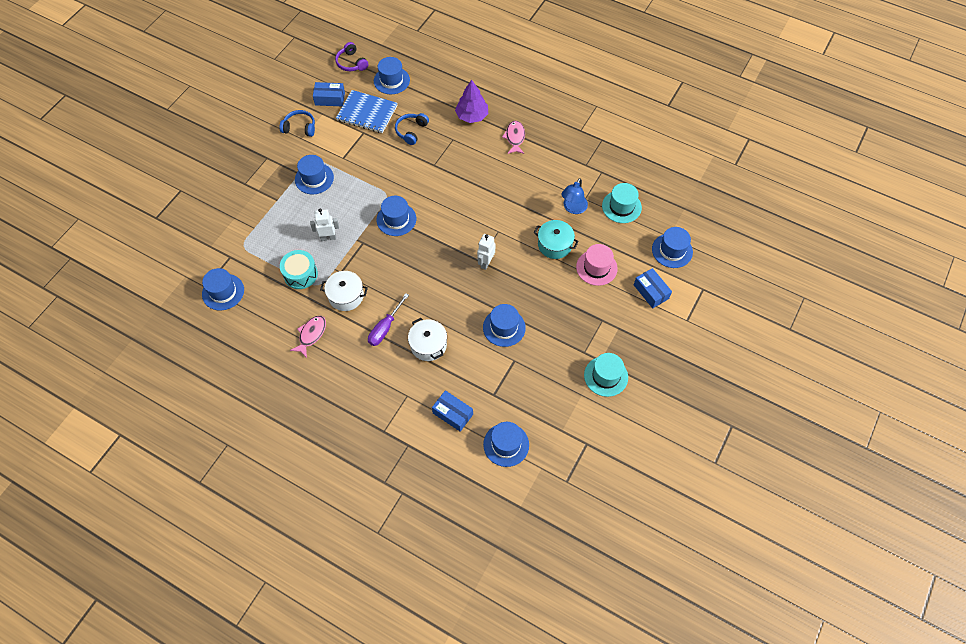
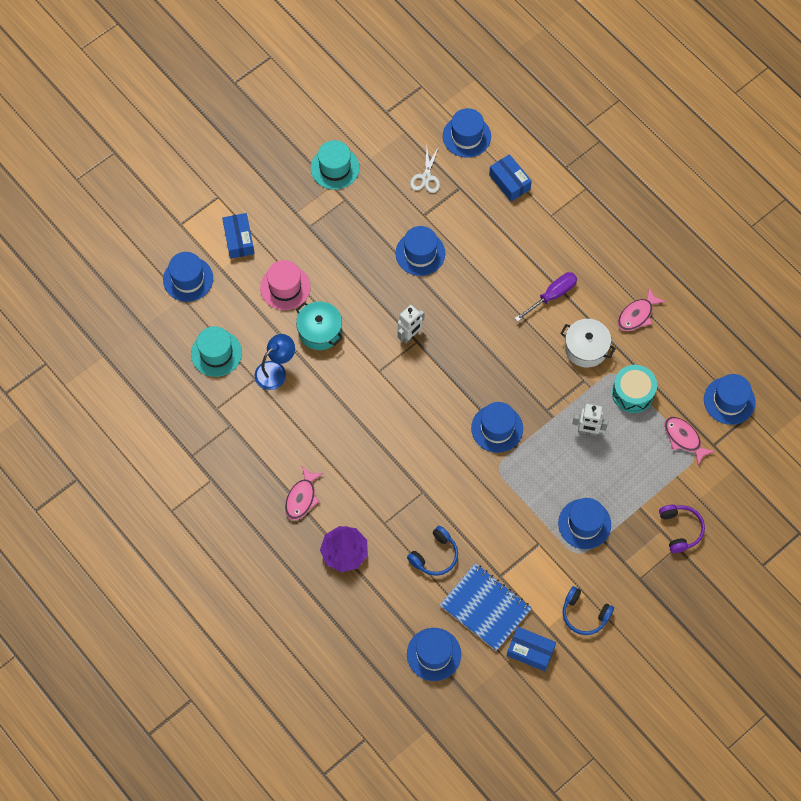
camera: 160 degrees left, 5 degrees up
purple headphones [335,42,368,71] -> purple headphones moved to [659,505,705,553]
white pot [408,318,447,361] -> none
none -> white scissors [410,146,440,193]
none -> pink fish [664,417,715,466]

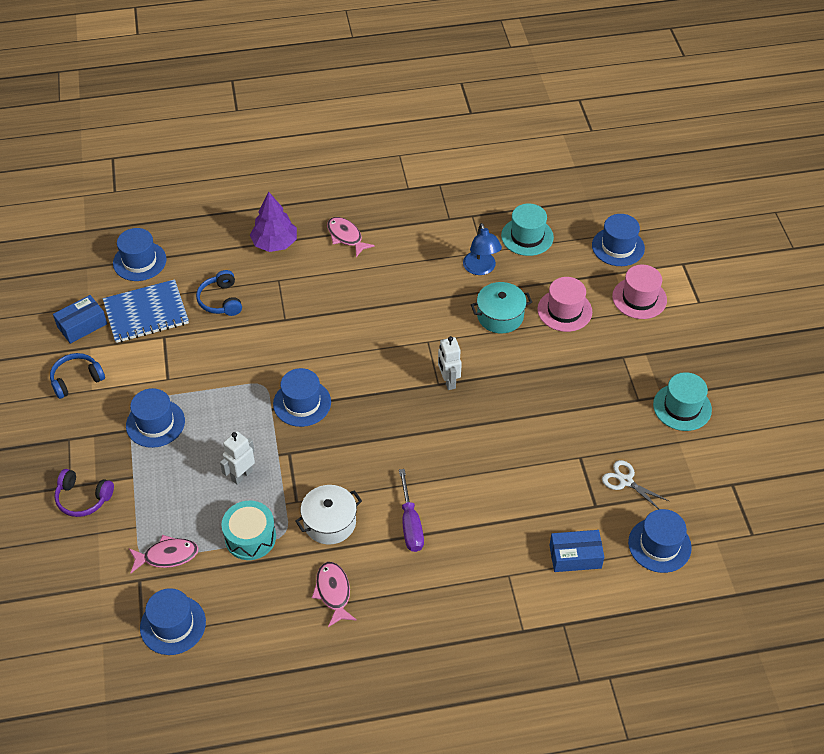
camera: 120 degrees right, 15 degrees down
blue box [222,213,255,259] -> pink hat [612,265,667,319]
blue hat [395,226,445,276] -> none

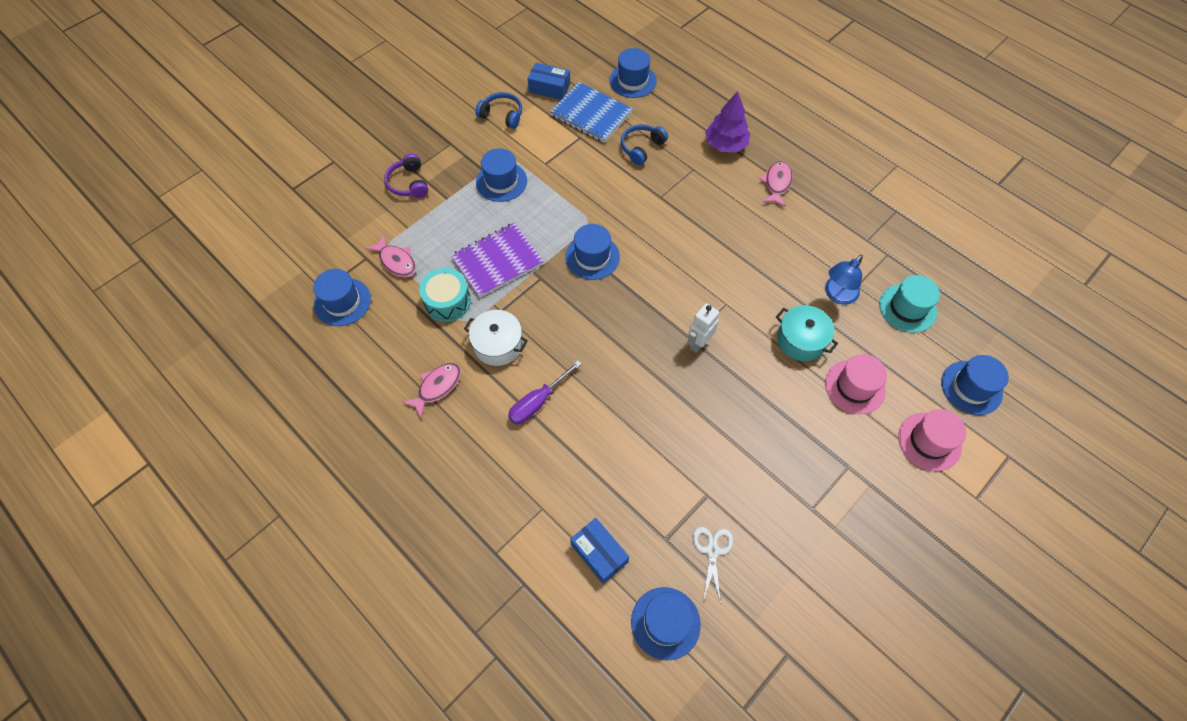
camera: 55 degrees right, 10 degrees up
white robot [220,431,255,485] -> purple notebook [451,223,544,298]
turquoise hat [653,372,712,431] -> none

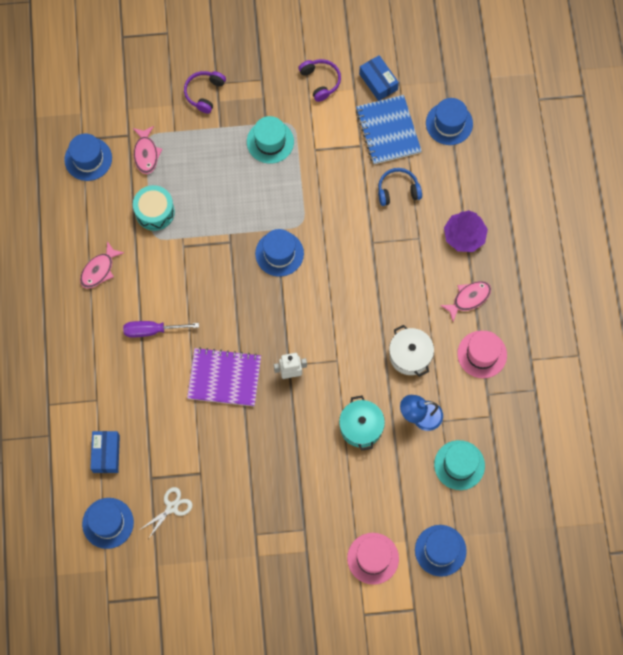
camera: 40 degrees right, 10 degrees up
pink fish [402,363,461,418] -> pink fish turned 135 degrees clockwise [80,241,124,289]
purple notebook [451,223,544,298] -> purple notebook moved to [187,347,261,406]
white pot [464,310,528,366] -> white pot moved to [389,325,434,377]
blue headphones [475,92,522,129] -> purple headphones [298,59,341,102]
blue hat [476,148,527,202] -> turquoise hat [247,116,294,164]
pink hat [825,354,887,414] -> pink hat moved to [457,331,507,378]

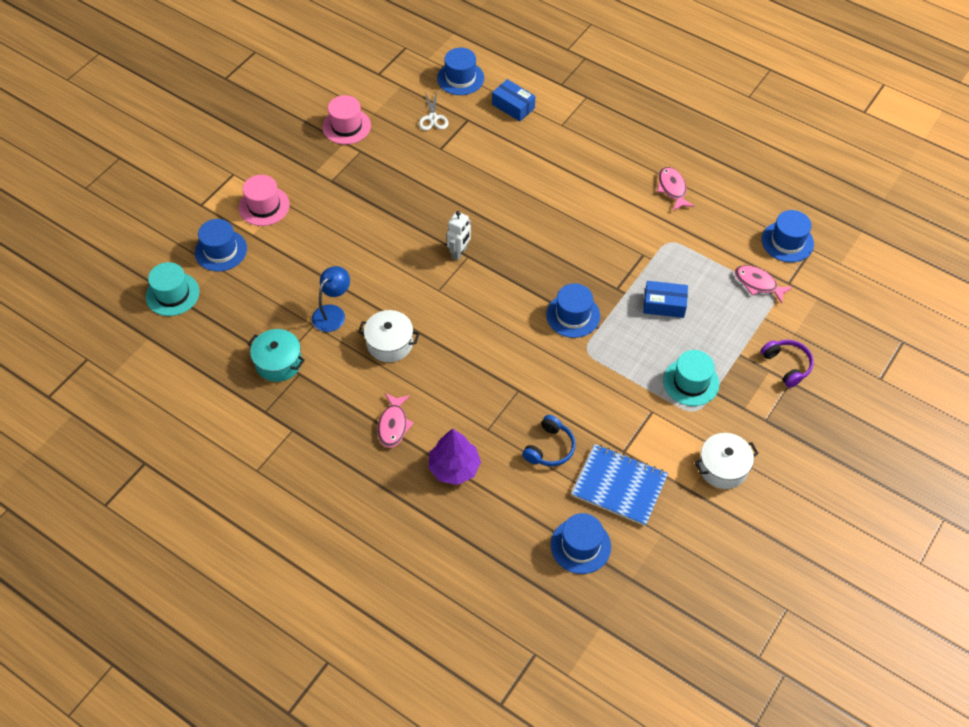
camera: 130 degrees right, 15 degrees down
purple screwdriver [123,321,199,338] -> none
turquoise drum [133,185,175,231] -> none
purple notebook [187,347,261,406] -> none
purple headphones [298,59,341,102] -> white pot [695,433,759,489]
turquoise pot [339,395,385,451] -> turquoise pot moved to [248,329,305,382]
blue box [359,55,399,101] -> blue box moved to [643,281,688,318]
turquoise hat [434,440,485,490] -> turquoise hat moved to [146,262,200,316]
pink hat [457,331,507,378] -> pink hat moved to [322,95,371,144]

